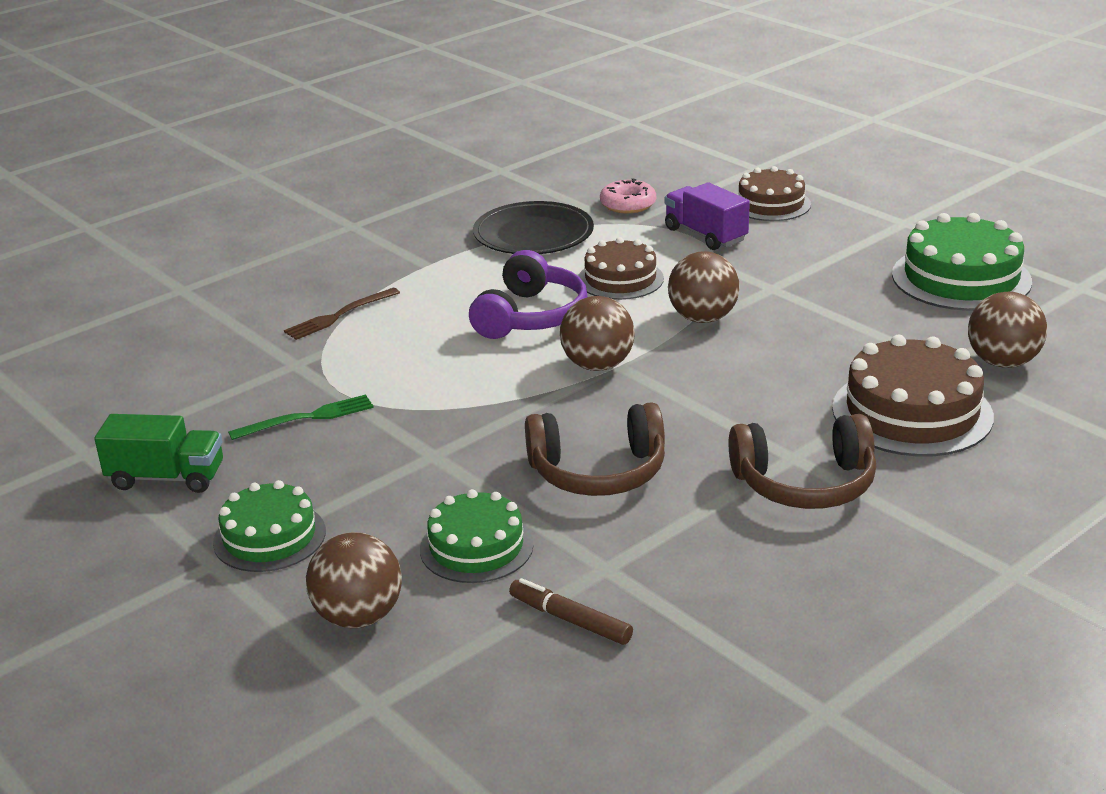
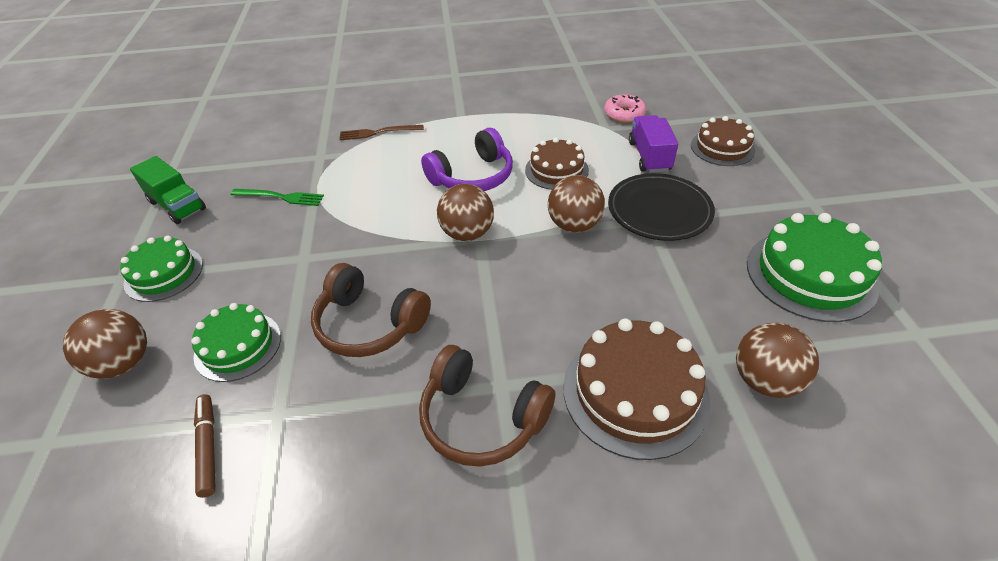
camera: 35 degrees right, 15 degrees up
black plate [473,201,594,254] -> black plate moved to [608,173,715,241]

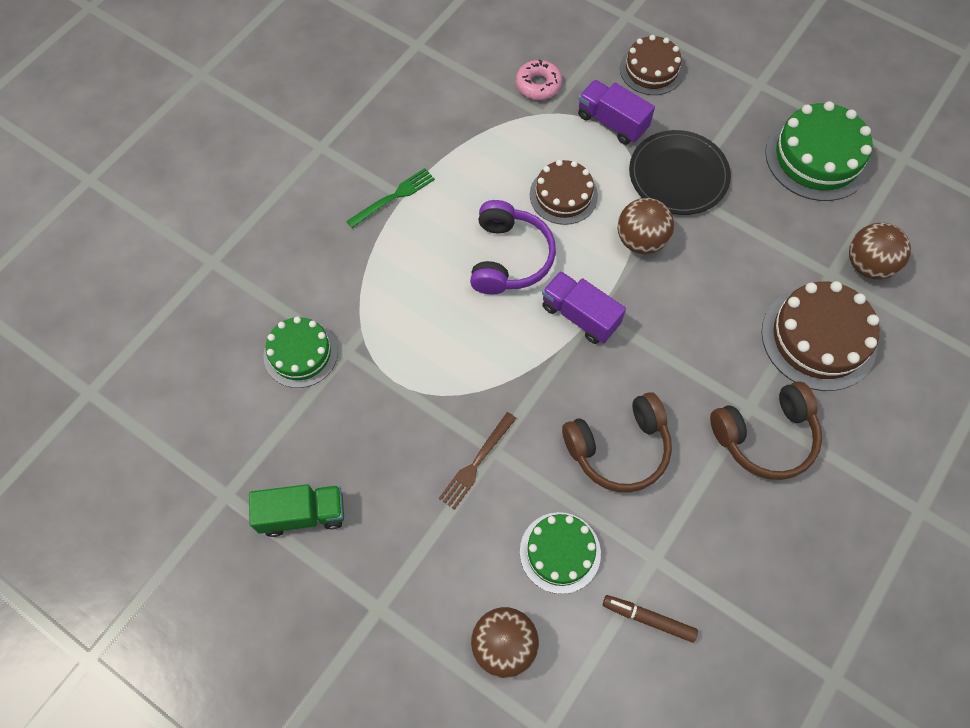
camera: 50 degrees left, 20 degrees up
green cake [120,236,203,302] -> green cake moved to [263,317,338,388]
green fork [231,189,324,206] -> green fork moved to [346,168,435,228]
brown fork [340,125,424,140] -> brown fork moved to [439,412,517,510]
brown ball [437,184,494,241] -> purple truck [542,271,626,344]

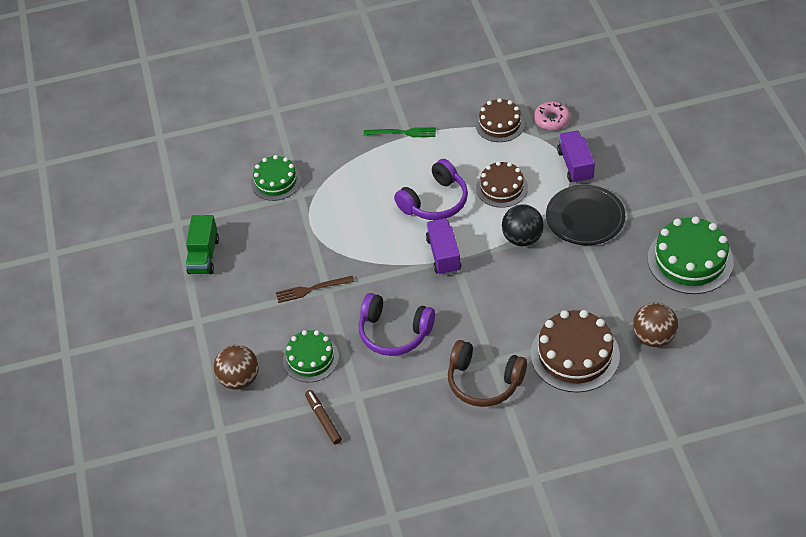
camera: 45 degrees right, 15 degrees down
green truck [249,484,344,537] -> green truck turned 60 degrees clockwise [186,215,219,274]
brown headphones [562,392,672,492] -> purple headphones [359,293,435,356]
brown ball [617,198,674,254] -> black ball [502,204,544,246]
brown cake [620,35,684,95] -> brown cake moved to [475,98,525,142]

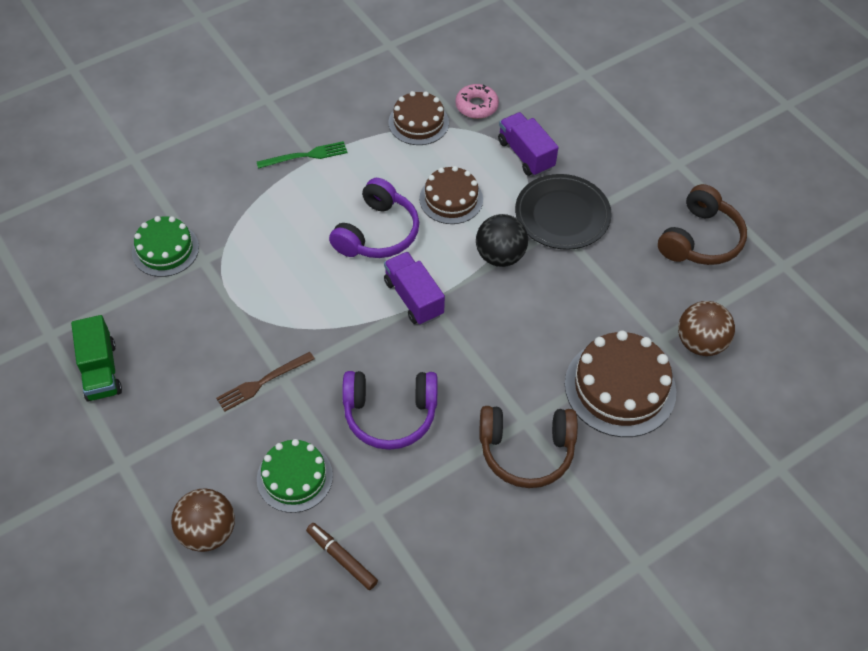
camera: 25 degrees left, 5 degrees up
green cake [648,216,734,294] -> brown headphones [658,184,747,265]

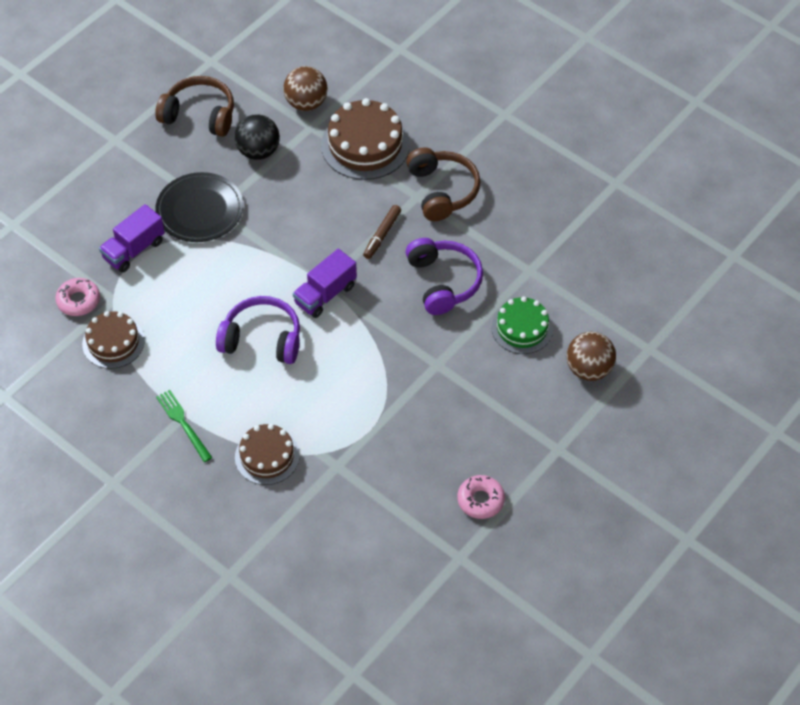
camera: 105 degrees left, 0 degrees up
green truck [71,315,122,402] -> pink donut [457,475,505,519]
green cake [132,216,199,277] -> none
brown fork [216,352,315,412] -> none
brown marker [306,523,378,590] -> brown marker moved to [363,205,401,259]
brown cake [419,166,483,224] -> brown cake moved to [235,424,300,485]
black ball [476,214,528,267] -> black ball moved to [234,114,280,160]

